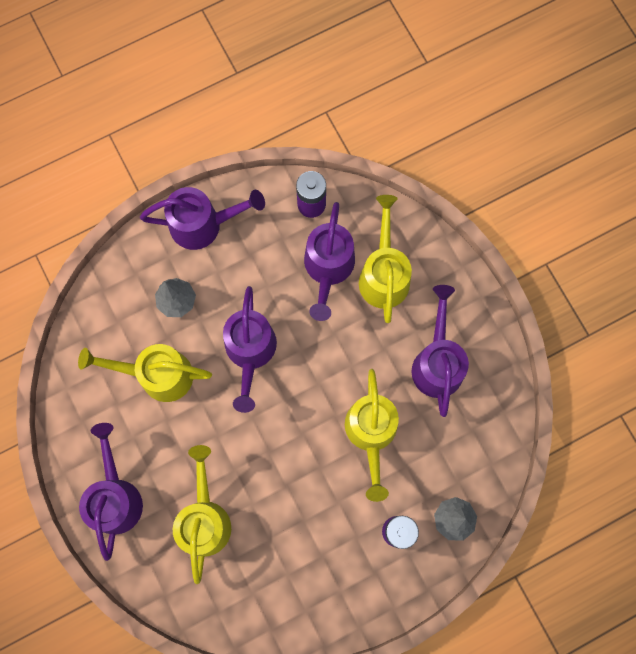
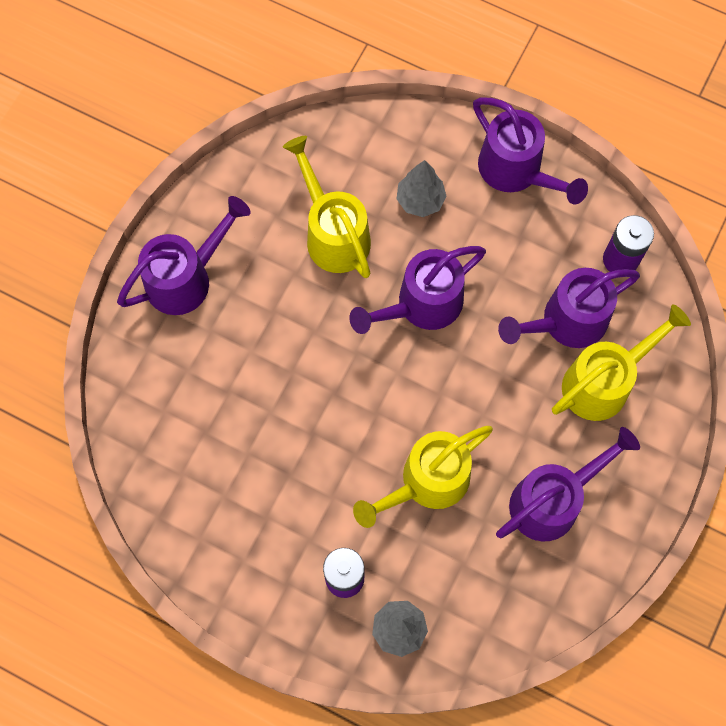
camera: 55 degrees right, 5 degrees down
yellow watering can [173,445,231,584] -> none

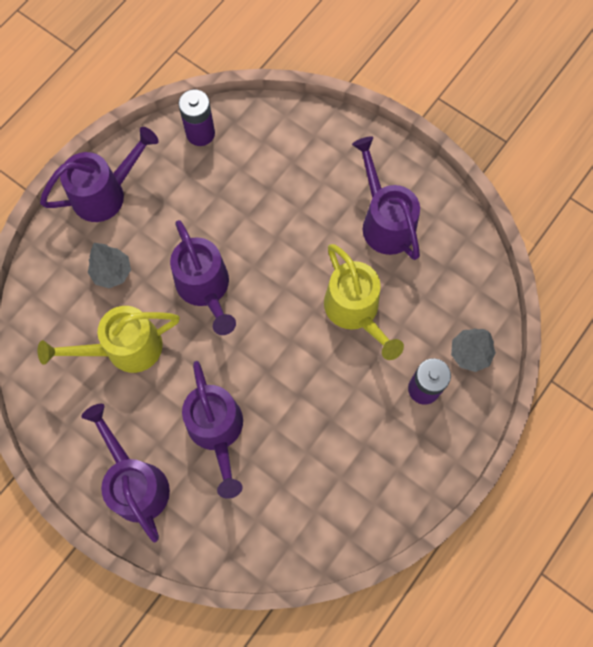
camera: 80 degrees left, 0 degrees up
purple watering can [498,268,640,348] -> purple watering can moved to [182,361,243,499]
yellow watering can [552,304,691,421] -> none

